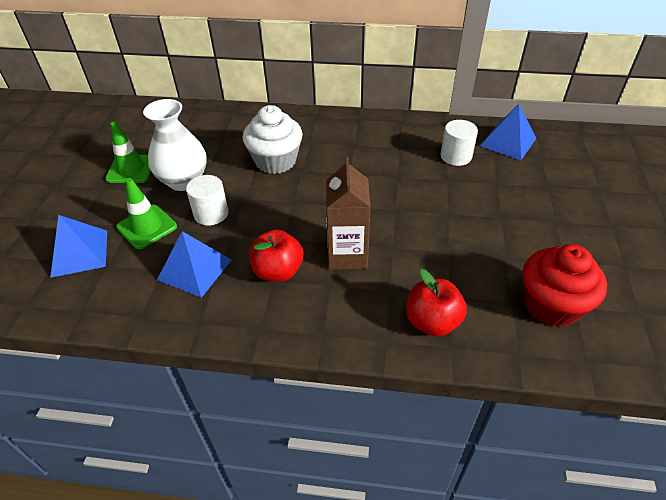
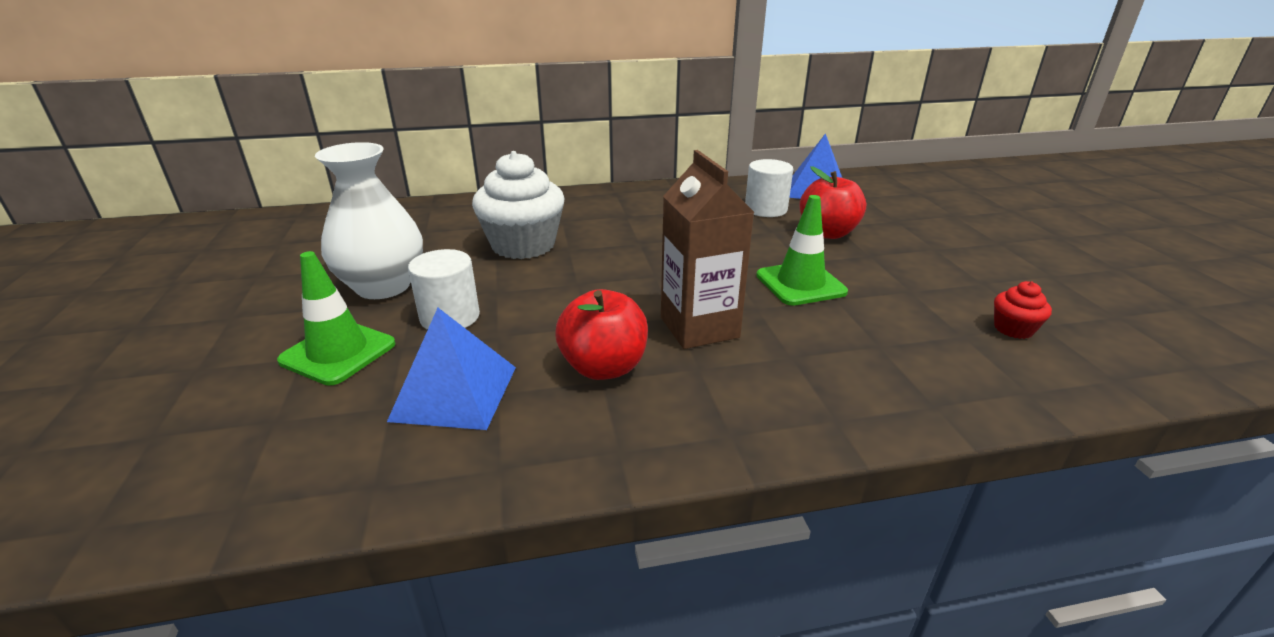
camera: 20 degrees left, 15 degrees down
blue pyramid [50,215,107,278] -> none
green traffic cone [105,122,151,183] -> green traffic cone moved to [756,195,848,306]
red apple [406,269,467,337] -> red apple moved to [799,166,866,239]
red cupcake [523,244,607,327] -> red cupcake [994,281,1052,339], size x0.45

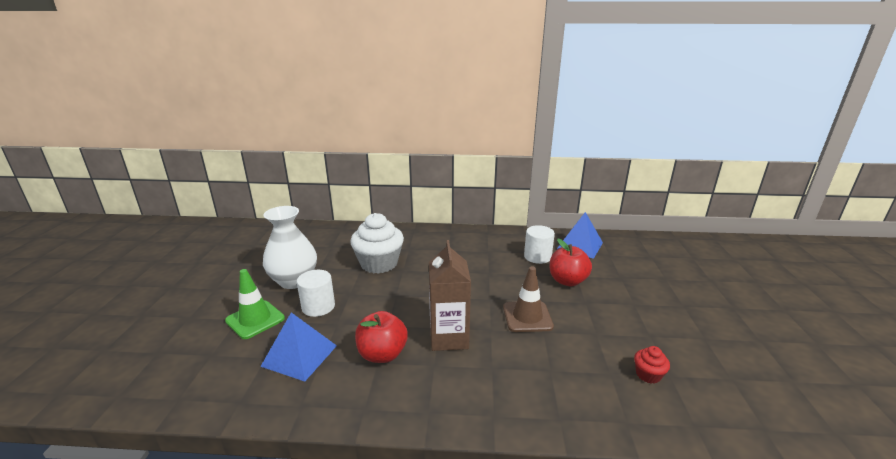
camera: 15 degrees right, 5 degrees down
green traffic cone [756,195,848,306] -> brown traffic cone [503,266,554,332]

